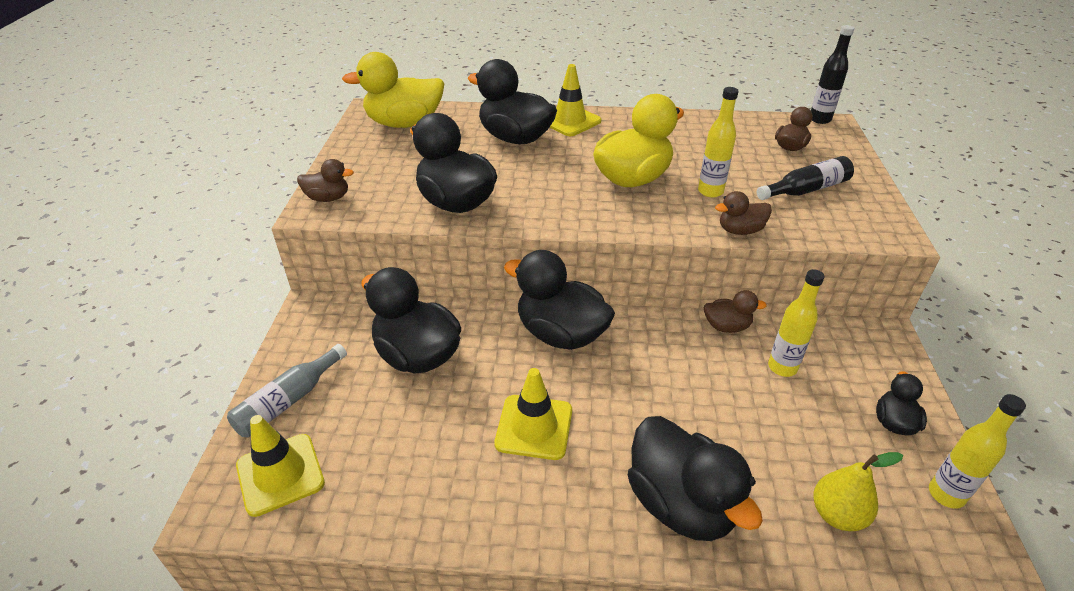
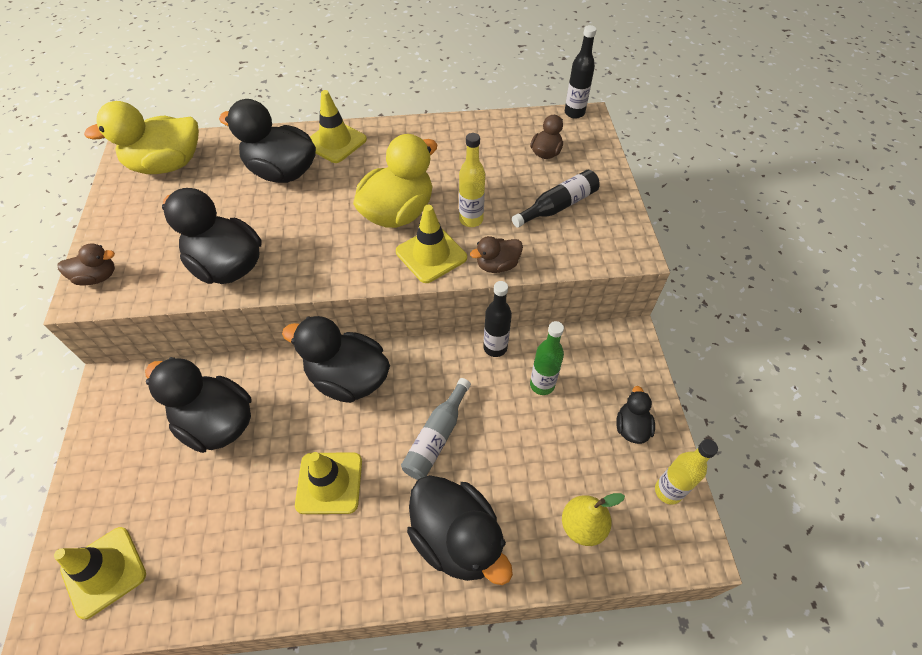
camera: 10 degrees left, 15 degrees up
grey bottle [227,344,347,437] -> grey bottle moved to [401,378,471,480]
brown duck [704,290,767,333] -> black bottle [483,281,512,357]
yellow bottle [768,269,825,377] -> green bottle [530,321,564,395]
none -> yellow traffic cone [396,205,467,283]

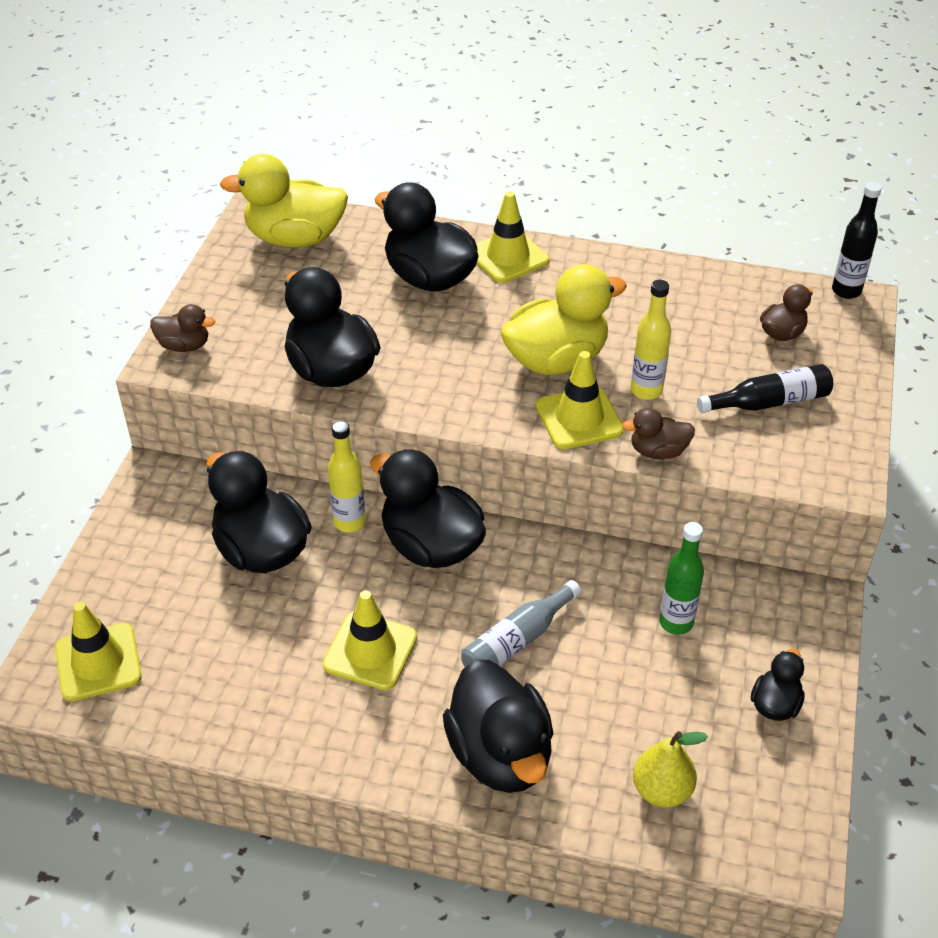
camera: 20 degrees right, 10 degrees down
black bottle [483,281,512,357] -> none
yellow bottle [655,439,718,505] -> yellow bottle moved to [328,421,366,532]

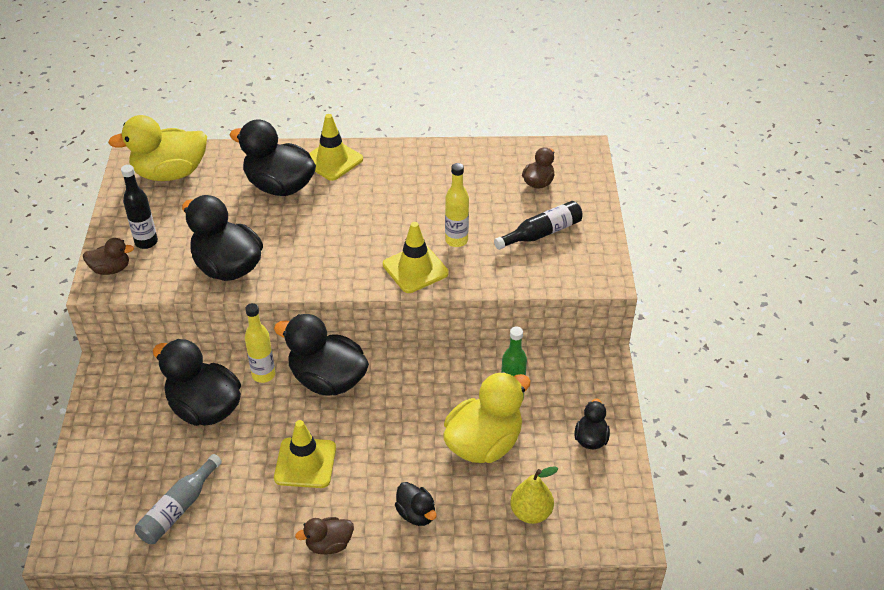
camera: 15 degrees left, 0 degrees up
yellow traffic cone [55,602,142,701] -> none
black duck [443,659,553,793] -> black duck [395,482,436,526], size x0.51
grey bottle [461,580,581,667] -> grey bottle moved to [135,454,222,544]
yellow duck [501,264,627,375] -> yellow duck moved to [443,372,531,463]
brown duck [622,408,695,459] -> brown duck moved to [295,517,354,554]
black bottle [832,182,882,299] -> black bottle moved to [121,165,158,249]

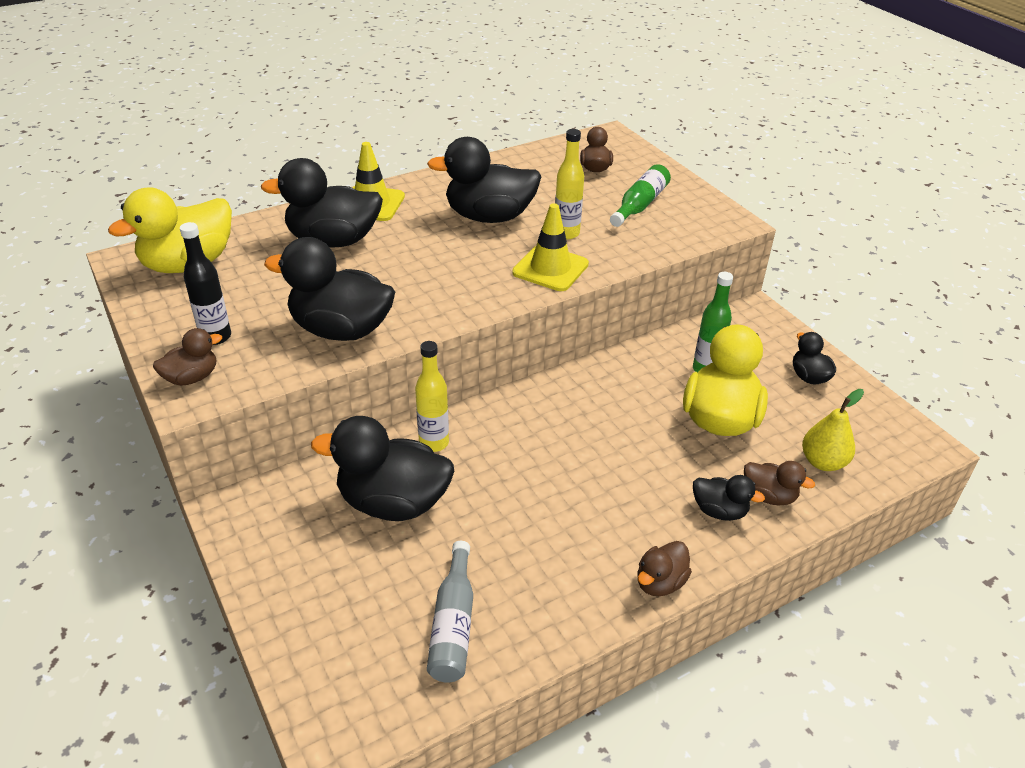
camera: 30 degrees left, 5 degrees down
black duck [274,314,369,396] -> black duck moved to [427,137,542,223]
yellow traffic cone [274,420,336,488] -> none
black bottle [494,201,583,250] -> green bottle [610,164,671,227]
none -> brown duck [744,461,815,505]

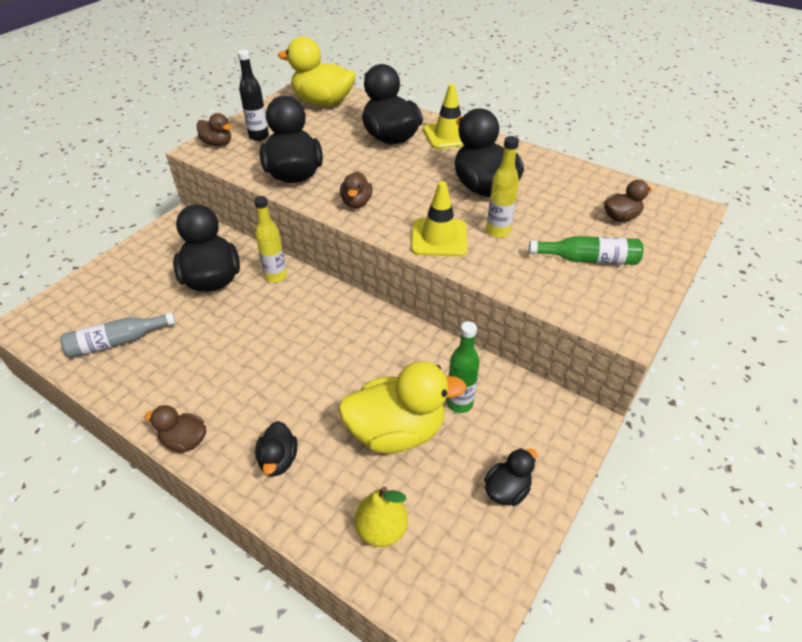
camera: 65 degrees right, 5 degrees up
brown duck [744,461,815,505] -> brown duck moved to [340,171,372,208]

